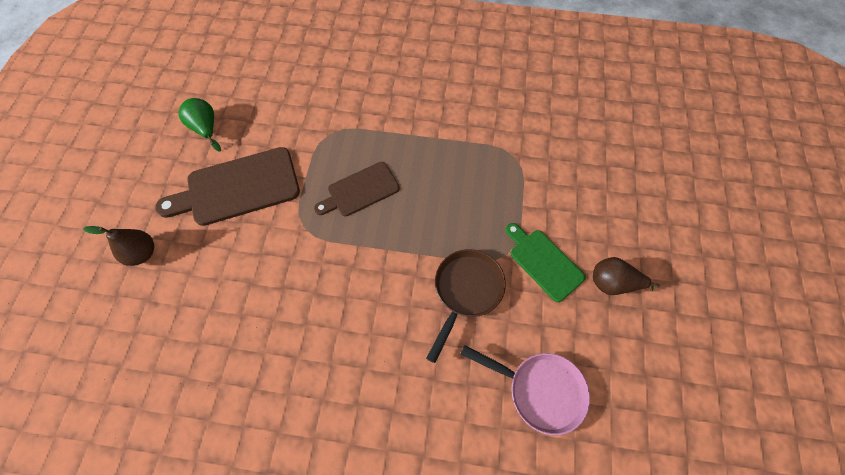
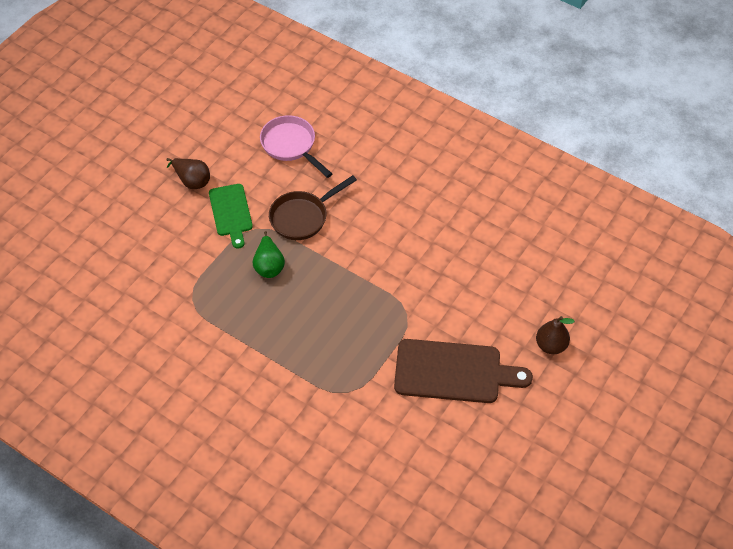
camera: 155 degrees left, 10 degrees down
green pear [179,98,221,151] -> green pear moved to [253,231,285,278]
brown cutting board [314,162,400,217] -> none

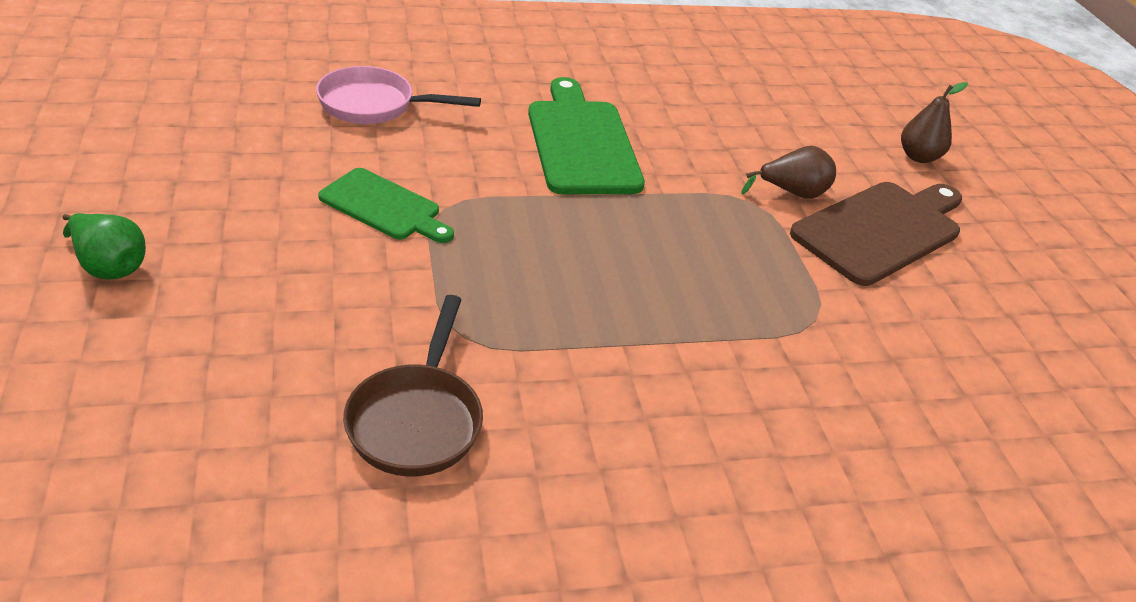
camera: 50 degrees left, 15 degrees down
brown pear [167,158,210,189] -> brown pear moved to [741,146,836,199]
green pear [253,231,285,278] -> green pear moved to [63,213,146,279]
brown pan [269,175,357,240] -> brown pan moved to [343,295,483,477]
none -> green cutting board [528,77,645,195]

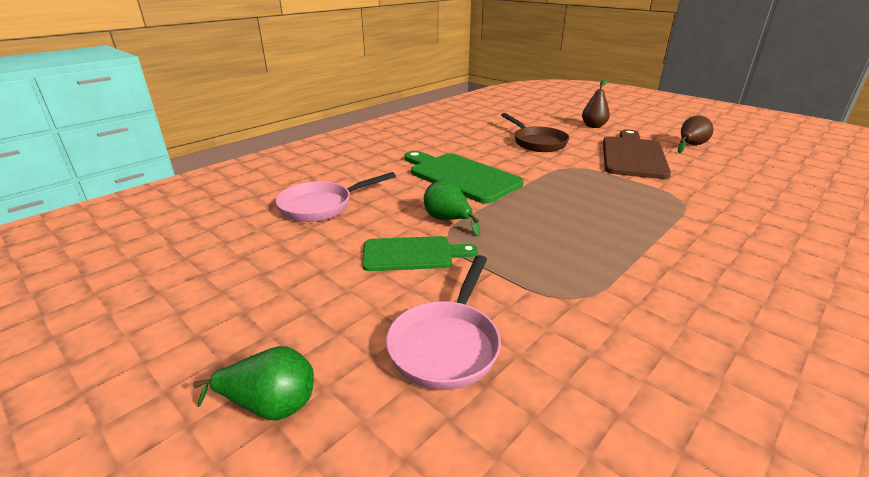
camera: 30 degrees left, 10 degrees down
brown pan [343,295,483,477] -> brown pan moved to [501,113,570,152]
brown pear [741,146,836,199] -> brown pear moved to [678,115,713,154]
none -> pink pan [386,255,501,390]
none -> green pear [424,180,480,236]

